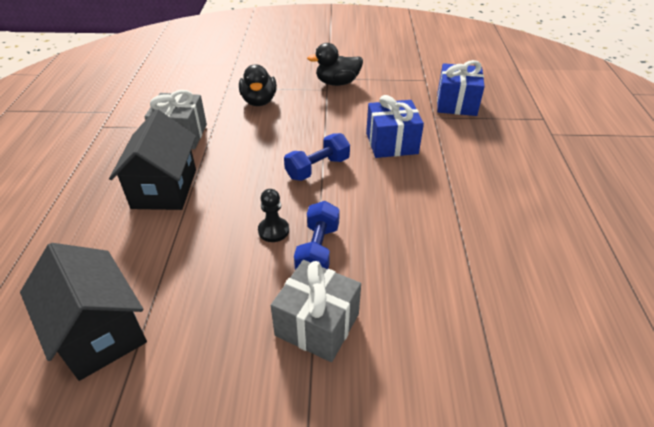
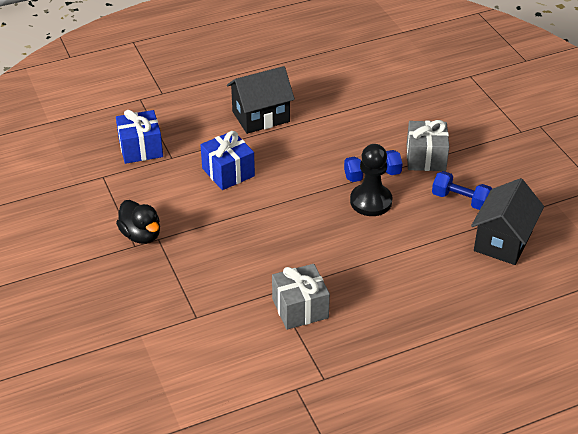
camera: 115 degrees left, 0 degrees up
black house [109,109,196,210] -> black house moved to [227,66,295,134]
black duck [239,64,277,106] -> none
black pawn [258,189,289,242] -> black pawn [350,144,393,216], size x1.78
blue dumbbell [284,133,350,181] -> blue dumbbell moved to [432,171,492,210]

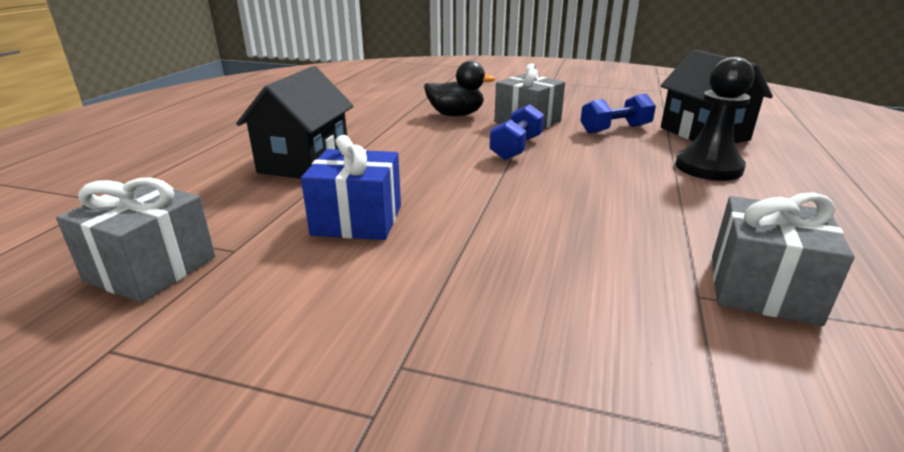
camera: 50 degrees left, 15 degrees down
blue gift [116,110,163,164] -> grey gift [56,177,215,303]
black duck [116,200,160,244] -> black duck moved to [424,61,496,117]
black pawn [350,144,393,216] -> black pawn moved to [675,57,755,181]

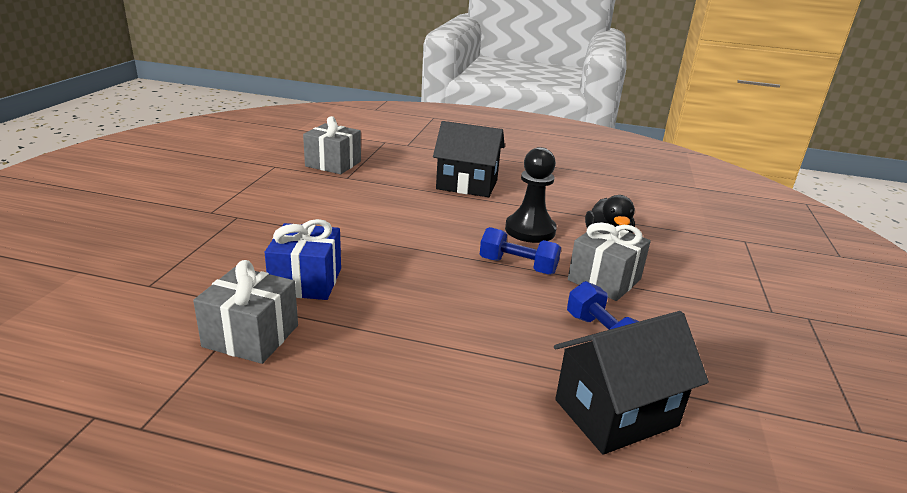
camera: 85 degrees right, 0 degrees up
blue gift [301,135,401,240] -> blue gift moved to [265,219,341,300]
black pawn [675,57,755,181] -> black pawn moved to [505,147,557,243]

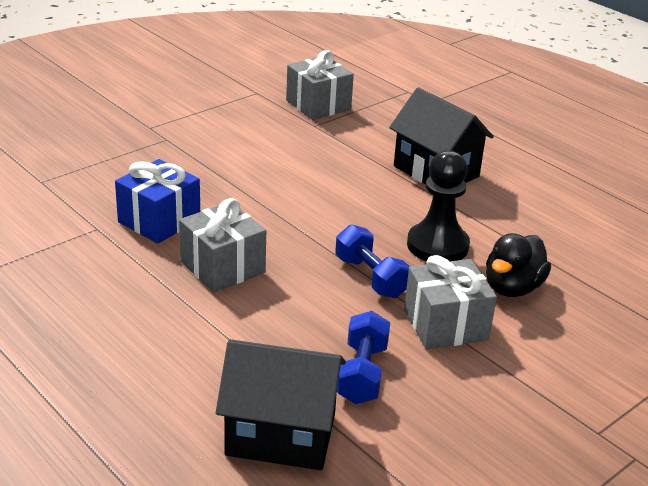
camera: 35 degrees right, 5 degrees up
grey gift [193,260,298,364] -> grey gift moved to [179,198,266,293]

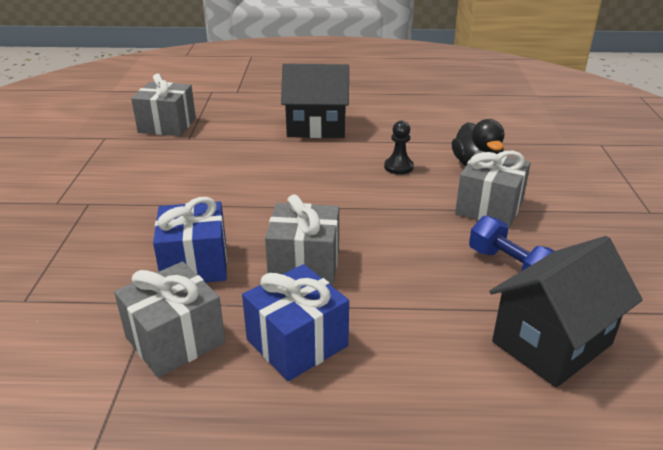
camera: 45 degrees left, 0 degrees up
blue dumbbell [335,224,410,298] -> none
black pawn [407,150,470,261] -> black pawn [384,121,414,175], size x0.56
none -> grey gift [114,262,225,378]
none -> blue gift [242,264,349,381]

